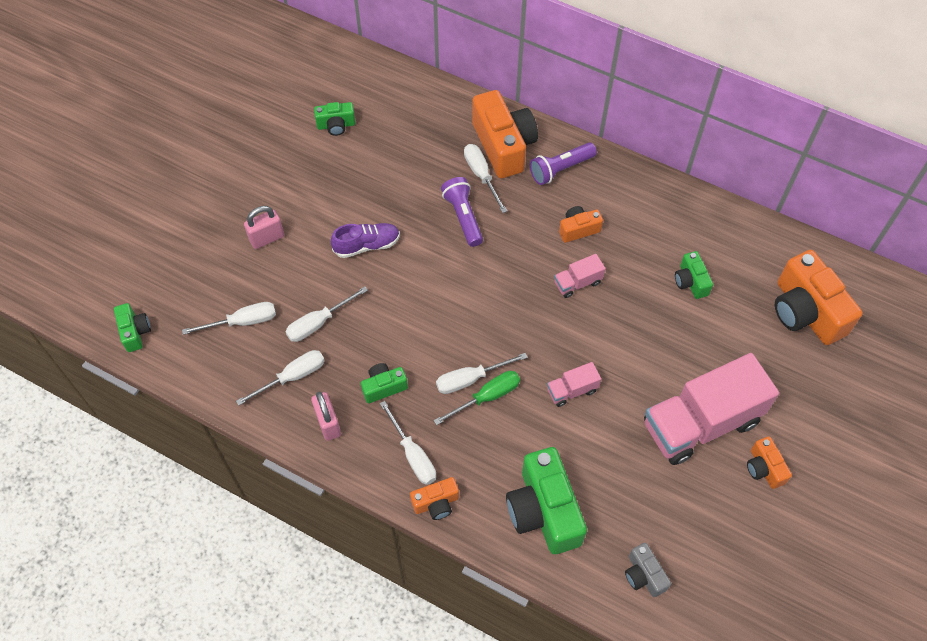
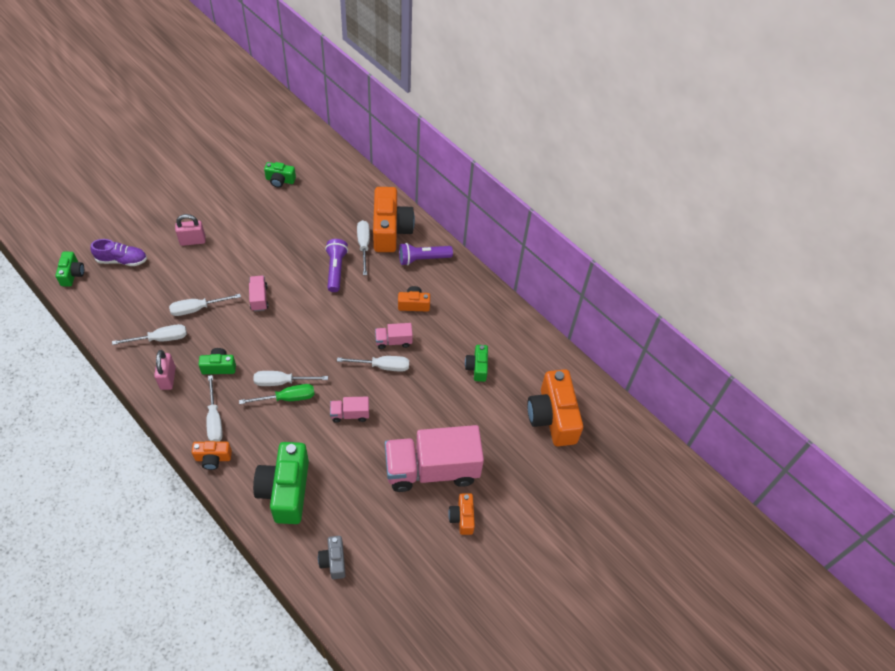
camera: 15 degrees right, 5 degrees down
white screwdriver [182,302,276,335] -> white screwdriver moved to [337,356,409,372]
purple shoe [331,223,400,258] -> purple shoe moved to [91,239,147,266]
none -> pink truck [249,276,268,311]

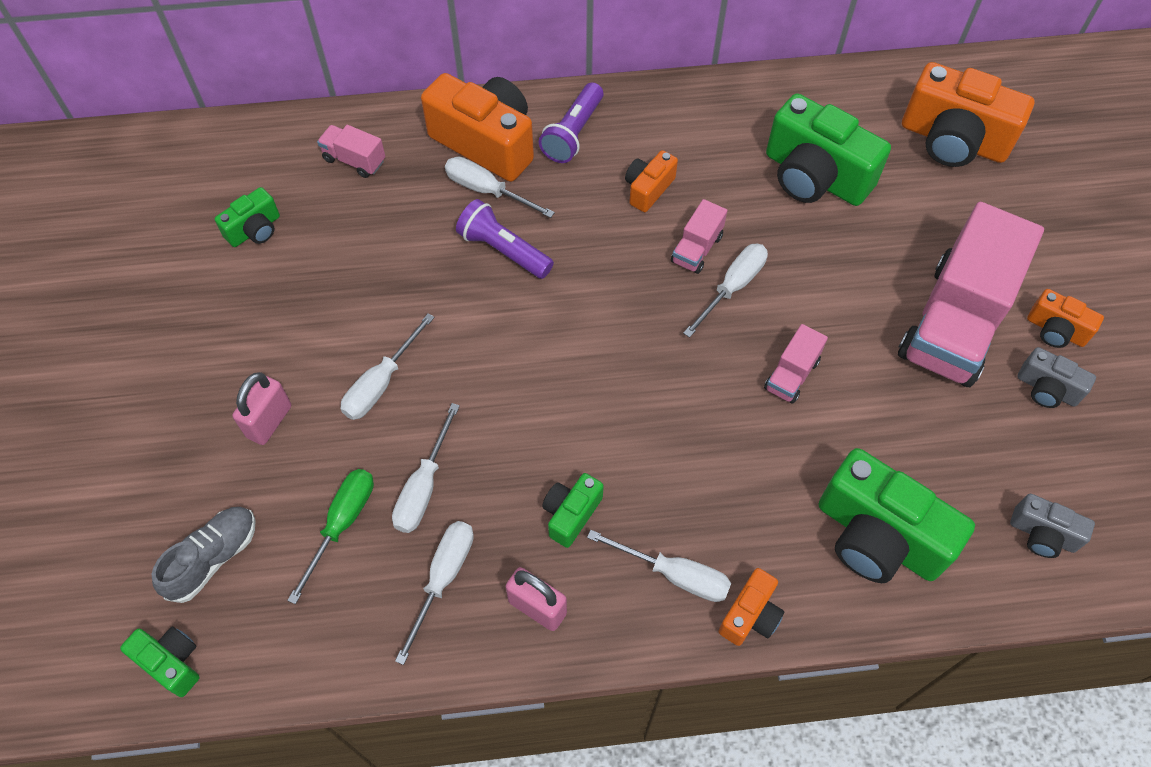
camera: 50 degrees left, 5 degrees up
purple shoe [91,239,147,266] -> grey shoe [152,507,256,603]
green screwdriver [239,384,315,404] -> green screwdriver moved to [287,469,374,604]
pink truck [249,276,268,311] -> pink truck moved to [317,125,385,178]
white screwdriver [254,371,328,386] -> white screwdriver moved to [341,313,435,420]
green camera [465,345,488,382] -> green camera [766,93,891,206], size x1.98
none -> grey camera [1017,347,1096,408]

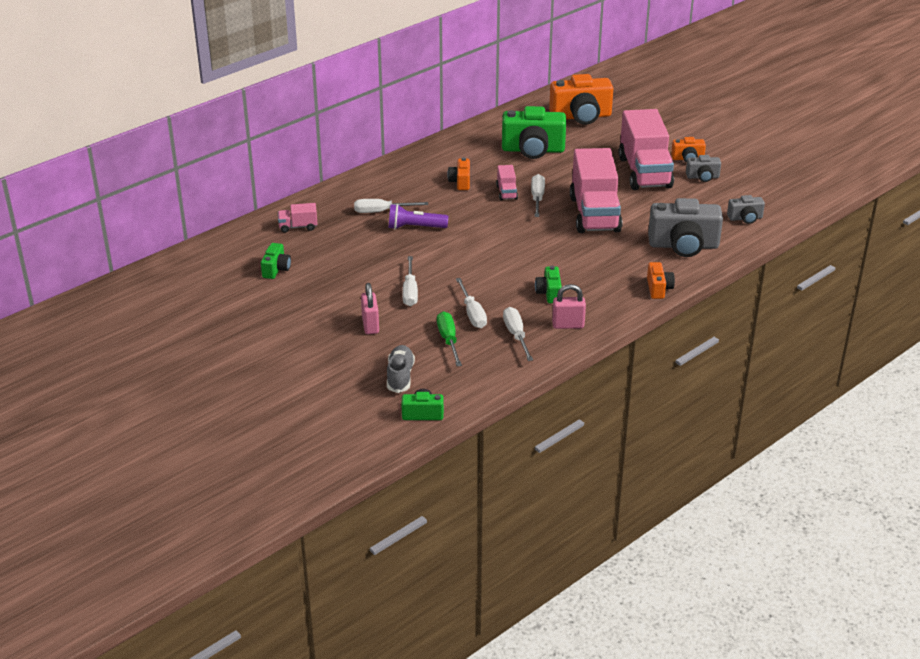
camera: 35 degrees left, 25 degrees down
orange camera [421,73,534,182] -> none
purple flashlight [539,82,603,163] -> none
white screwdriver [587,530,731,602] -> none
pink truck [764,324,828,404] -> pink truck [570,148,622,233], size x2.33
green camera [819,448,975,583] -> grey camera [648,198,723,257]

